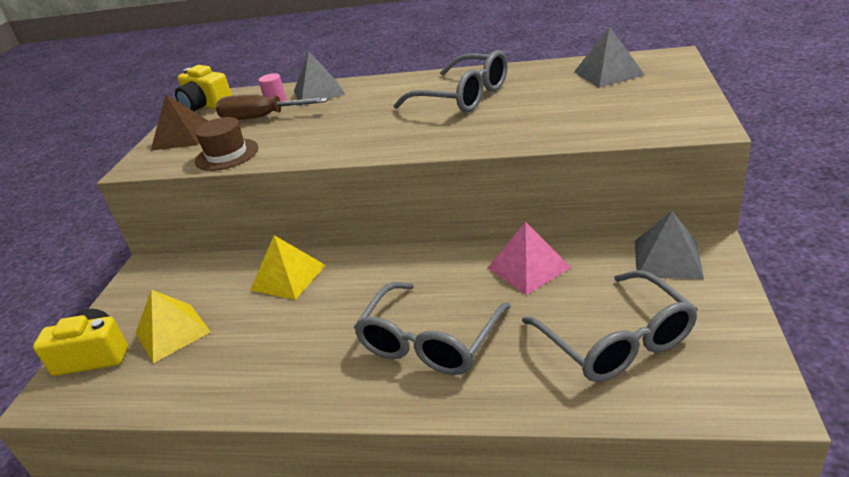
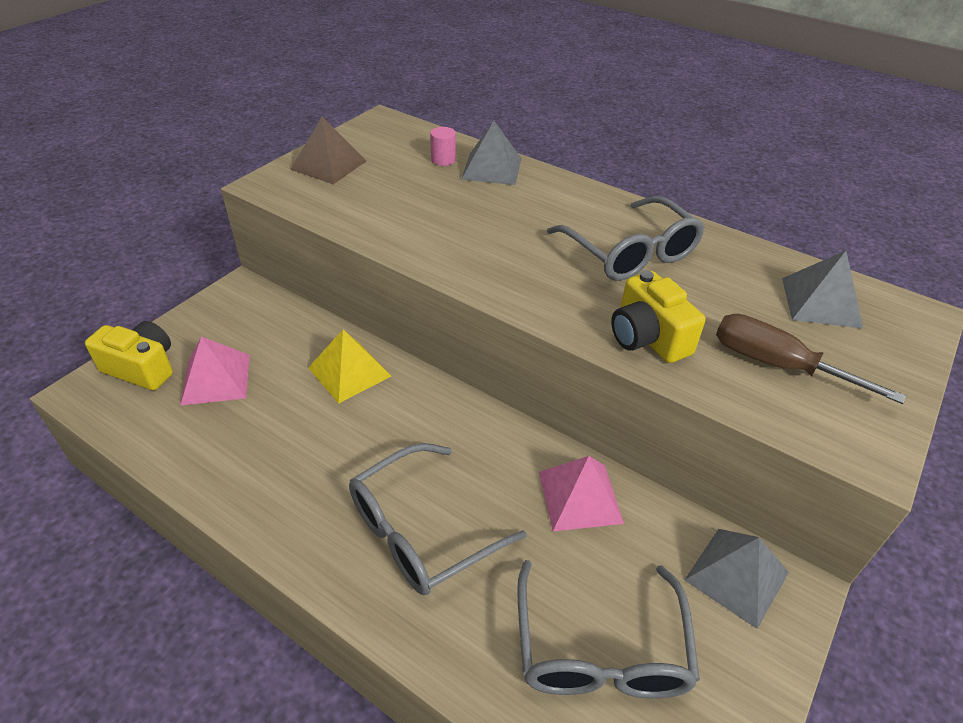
camera: 20 degrees right, 10 degrees up
yellow pyramid [136,290,211,363] -> pink pyramid [180,336,250,406]
yellow camera [175,65,232,111] -> yellow camera moved to [611,270,705,363]
brown hat [195,117,258,171] -> none
brown screwdriver [216,95,328,120] -> brown screwdriver moved to [716,314,906,404]

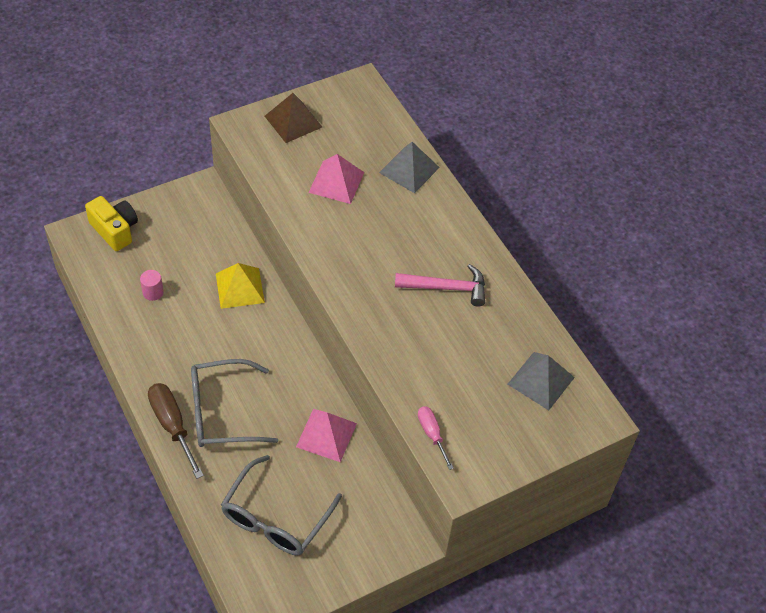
camera: 25 degrees right, 10 degrees up
pink pyramid [180,336,250,406] -> pink pyramid moved to [308,154,364,204]
pink cylinder [430,127,456,166] -> pink cylinder moved to [140,270,164,301]
grey glasses [547,196,705,281] -> pink hammer [395,264,485,307]
yellow camera [611,270,705,363] -> none
grey pyramid [685,529,789,629] -> none
brown screwdriver [716,314,906,404] -> brown screwdriver moved to [148,383,204,479]
none -> pink screwdriver [418,406,454,470]

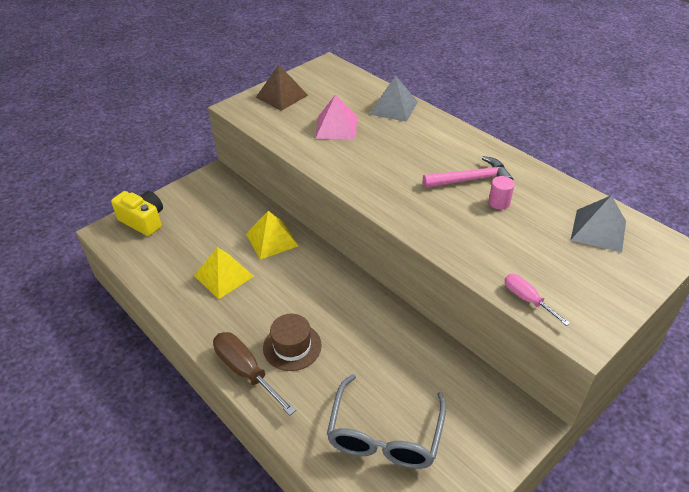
camera: 10 degrees left, 10 degrees down
pink cylinder [140,270,164,301] -> pink cylinder moved to [489,176,515,210]
grey glasses [191,359,278,447] -> brown hat [263,314,322,371]
pink pyramid [296,409,357,462] -> none
none -> yellow pyramid [194,247,254,299]

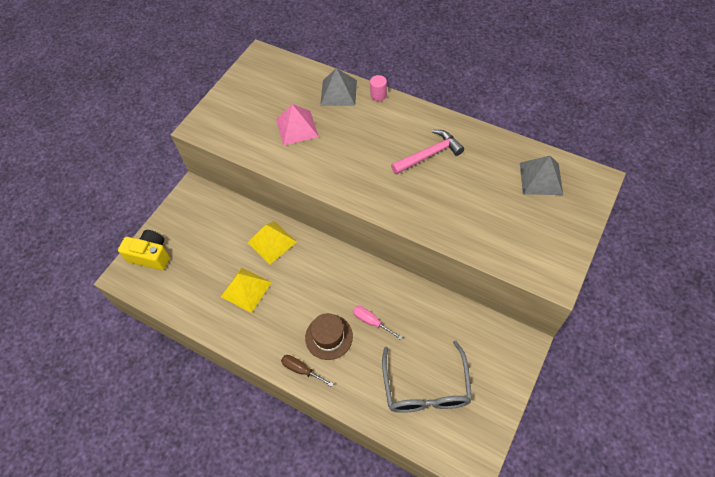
camera: 15 degrees left, 15 degrees up
brown screwdriver [213,332,296,415] -> brown screwdriver [281,355,334,387], size x0.60
brown pyramid [256,64,308,111] -> none
pink cylinder [489,176,515,210] -> pink cylinder moved to [370,75,387,101]
pink screwdriver [504,274,570,326] -> pink screwdriver moved to [353,306,402,340]

